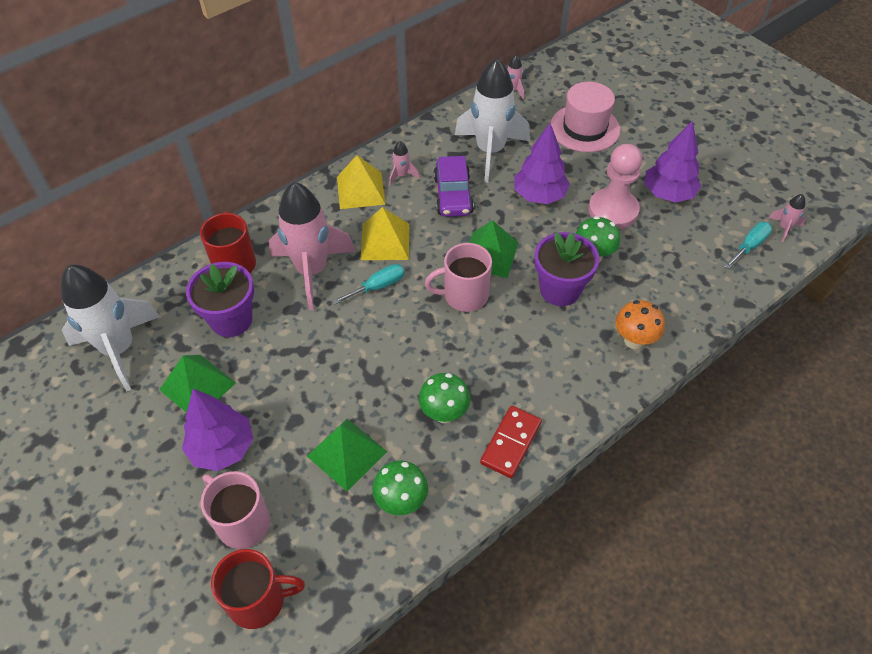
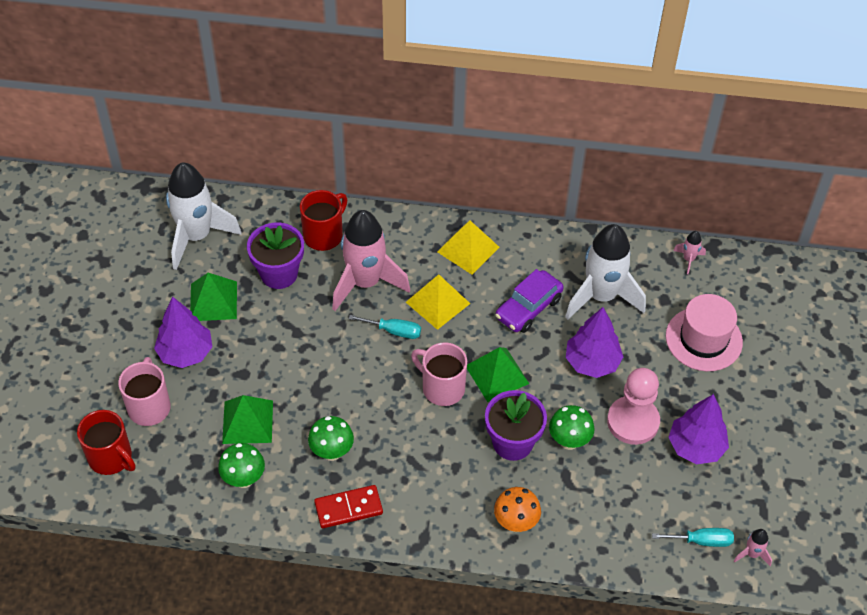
camera: 45 degrees right, 0 degrees up
pink rocket [389,141,420,186] -> none

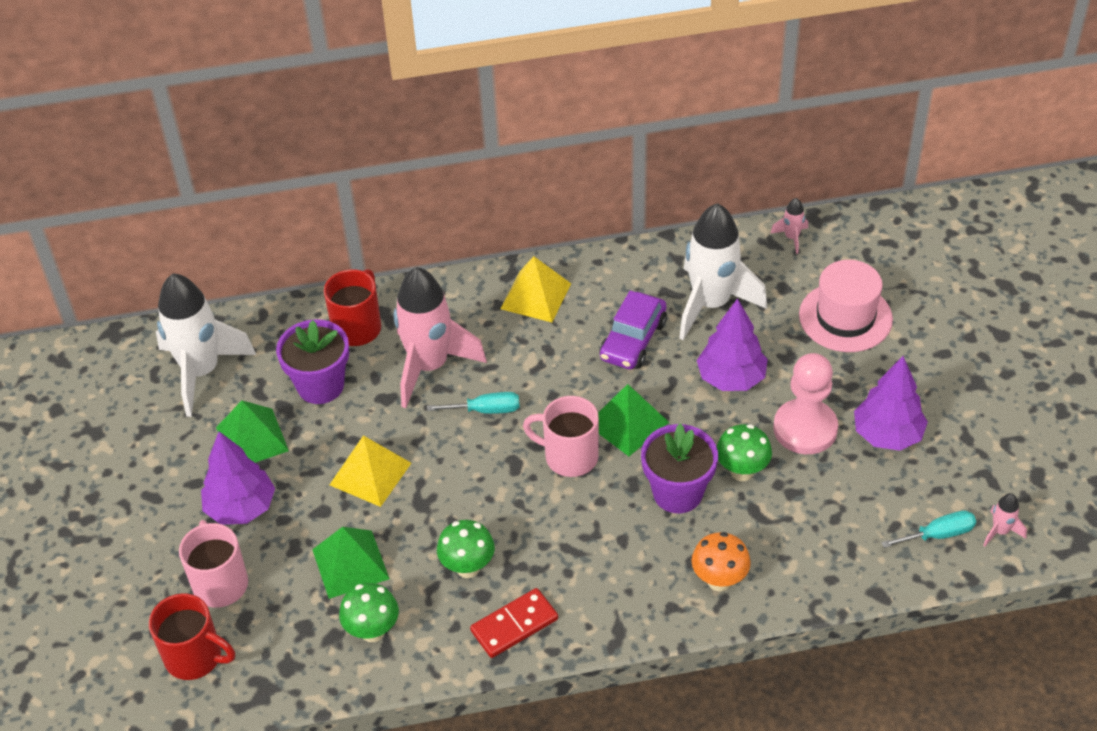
camera: 15 degrees left, 5 degrees down
yellow pyramid [406,274,470,330] -> yellow pyramid moved to [330,435,411,507]

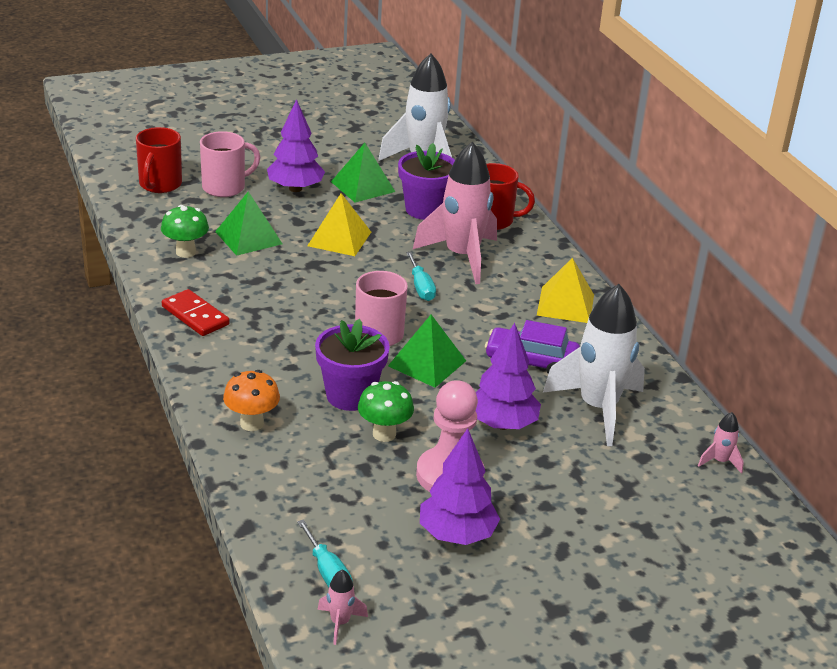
camera: 75 degrees right, 15 degrees down
green mushroom [437,520,495,578] -> none
pink hat [799,260,893,352] -> none

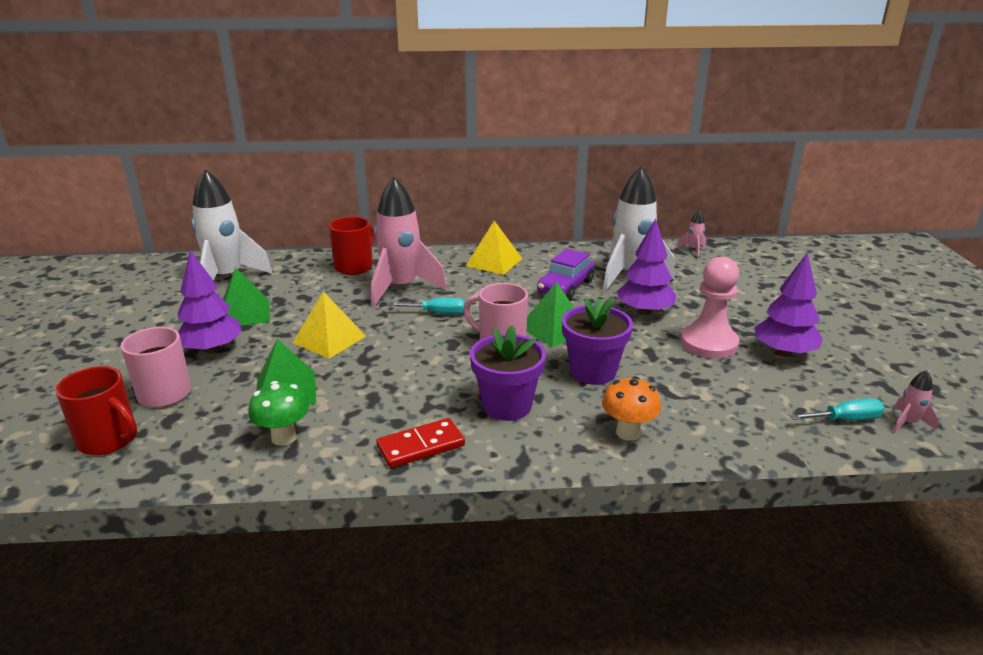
camera: 70 degrees left, 5 degrees down
green mushroom [358,381,414,442] -> none
purple flower pot [398,143,455,220] -> purple flower pot moved to [470,325,546,421]

